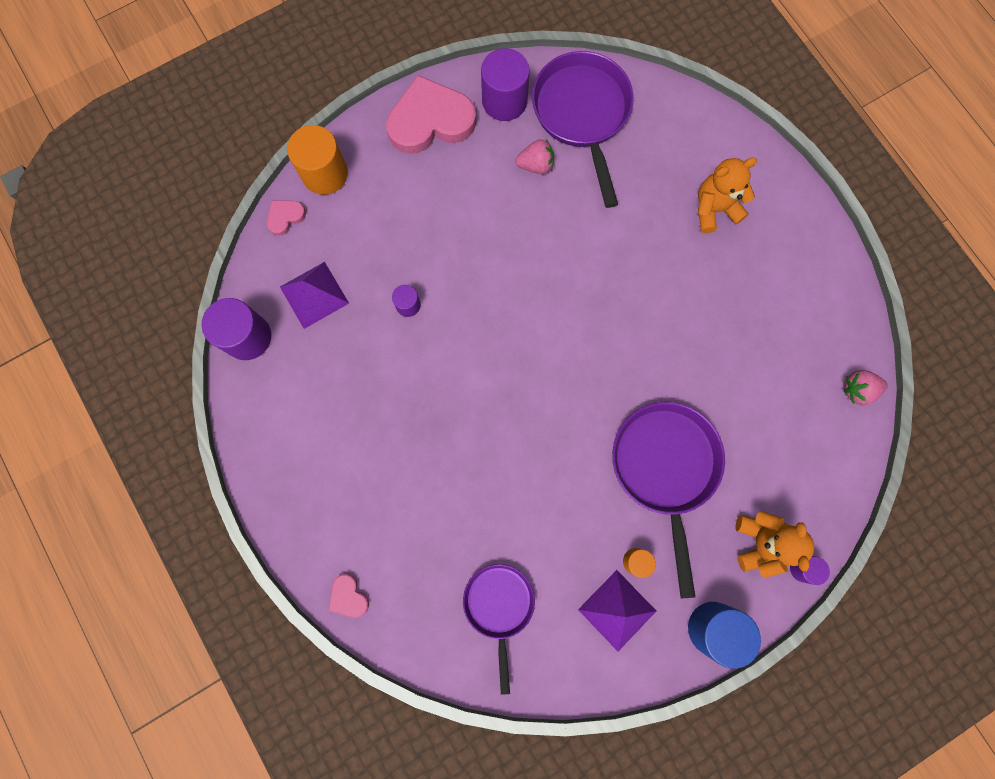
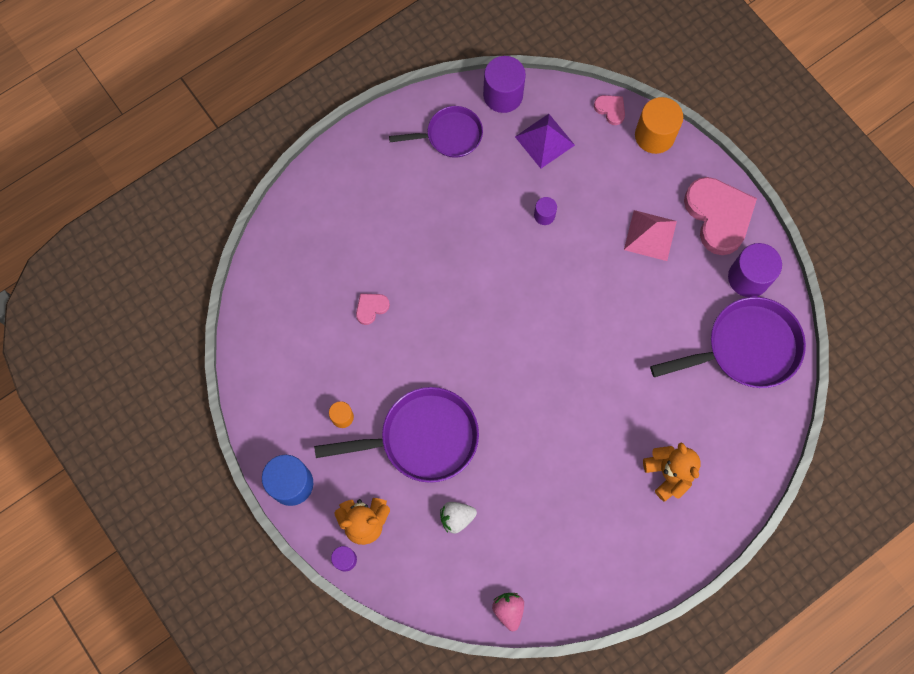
camera: 85 degrees right, 5 degrees down
pink heart [328,574,369,618] -> pink heart moved to [356,294,390,325]
purple pan [463,564,535,695] -> purple pan moved to [389,106,483,158]
pink strawberry [515,139,554,174] -> none
purple pyramid [578,570,656,651] -> none
none -> white strawberry [440,502,477,533]
none -> pink pyramid [624,210,677,261]

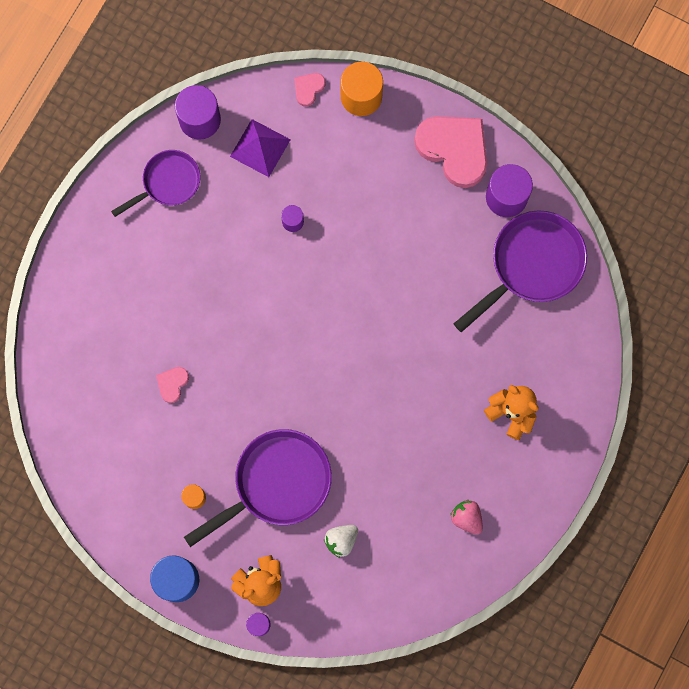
camera: 25 degrees left, 5 degrees up
pink strawberry [492,593,524,631] -> pink strawberry moved to [450,500,483,535]
pink heart [594,95,625,125] -> pink heart turned 75 degrees counterclockwise [294,73,325,107]
pink pyramid [624,210,677,261] -> none

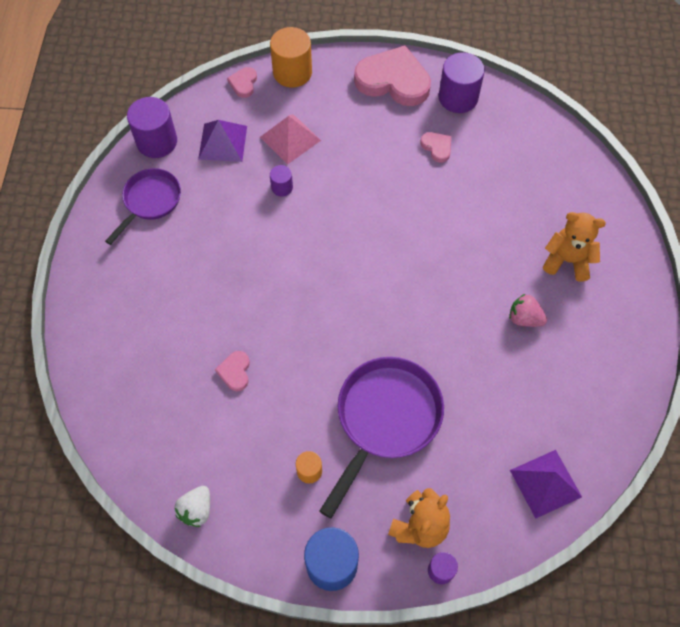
camera: 25 degrees left, 15 degrees down
white strawberry [324,525,358,558] -> white strawberry moved to [174,486,210,527]
pink strawberry [450,500,483,535] -> pink strawberry moved to [509,294,547,327]
purple pan [454,211,587,332] -> none
none -> pink pyramid [260,114,321,164]
none -> pink heart [420,132,451,163]
none -> purple pyramid [510,450,582,519]

